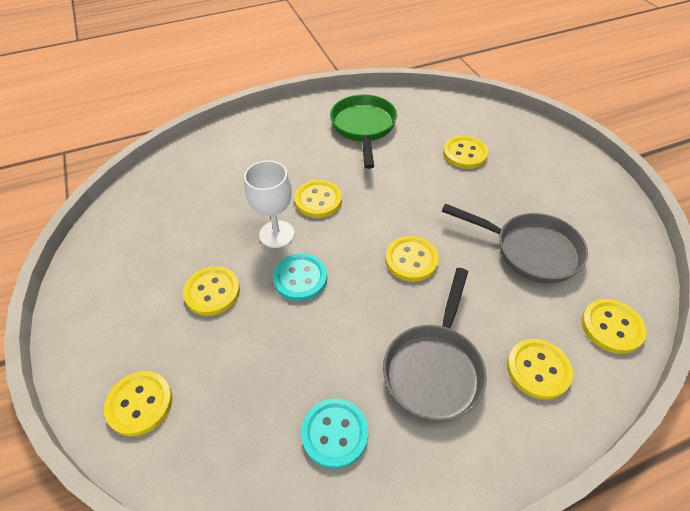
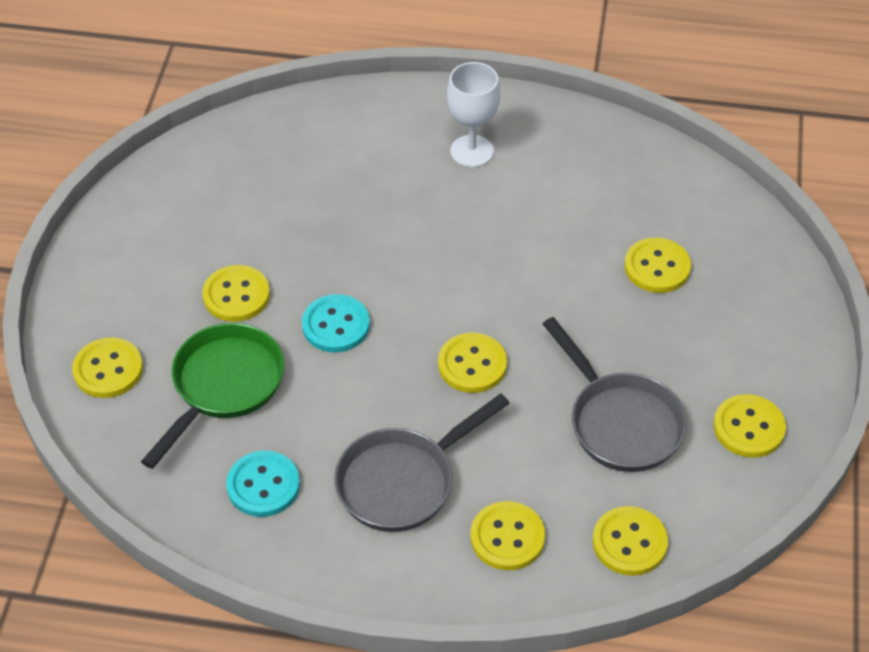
camera: 30 degrees right, 0 degrees up
white goblet [244,160,294,248] -> white goblet moved to [447,62,500,167]
yellow button [294,180,342,218] -> yellow button moved to [714,394,786,458]
green pan [330,94,397,169] -> green pan moved to [141,323,284,469]

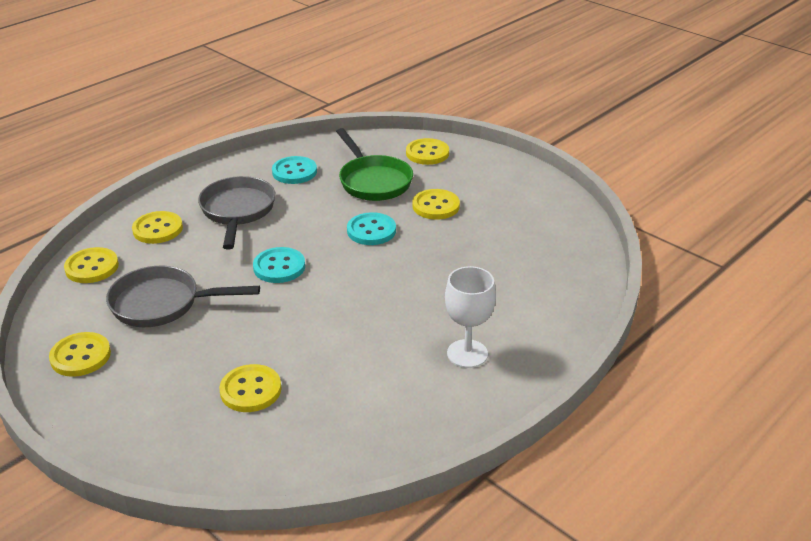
camera: 125 degrees right, 15 degrees down
yellow button [438,333,507,393] -> turquoise button [253,247,305,283]

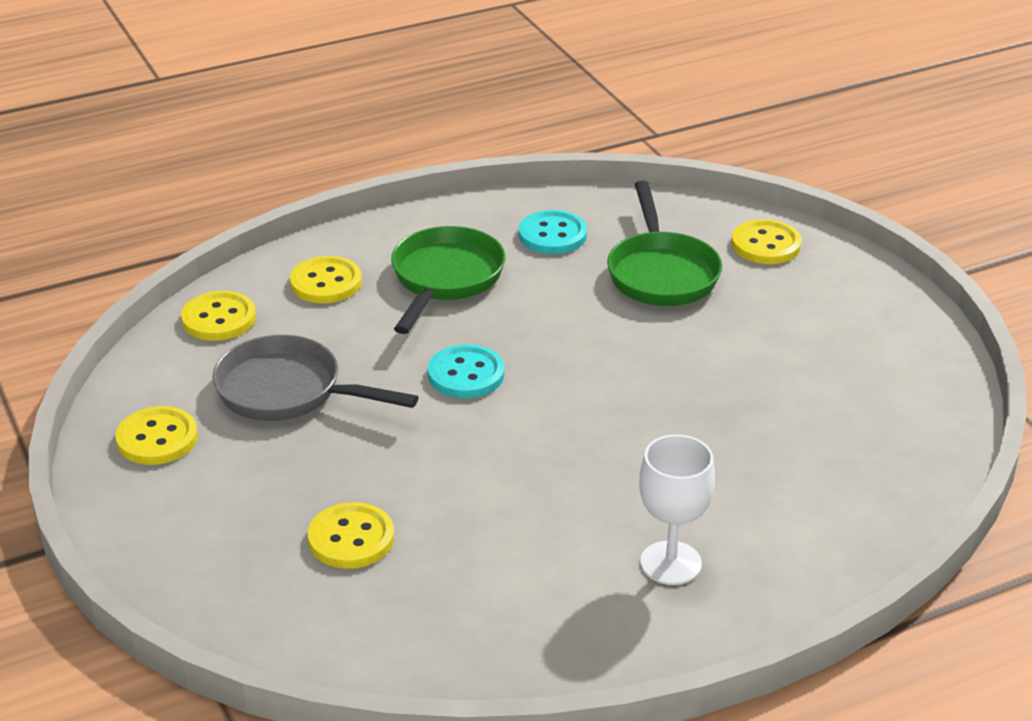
camera: 20 degrees right, 0 degrees up
grey pan [198,176,276,250] -> green pan [391,226,506,334]
turquoise button [347,212,396,245] -> none
yellow button [413,189,460,220] -> none

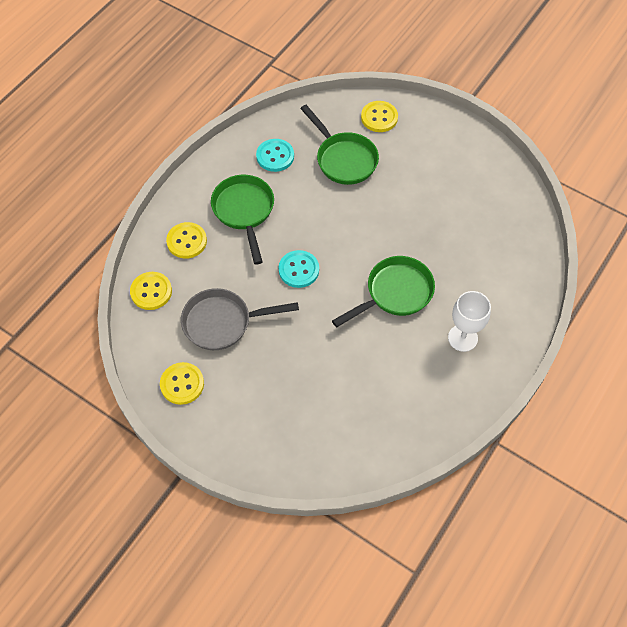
camera: 30 degrees left, 25 degrees up
yellow button [308,502,394,569] -> none
none -> green pan [332,256,435,327]

